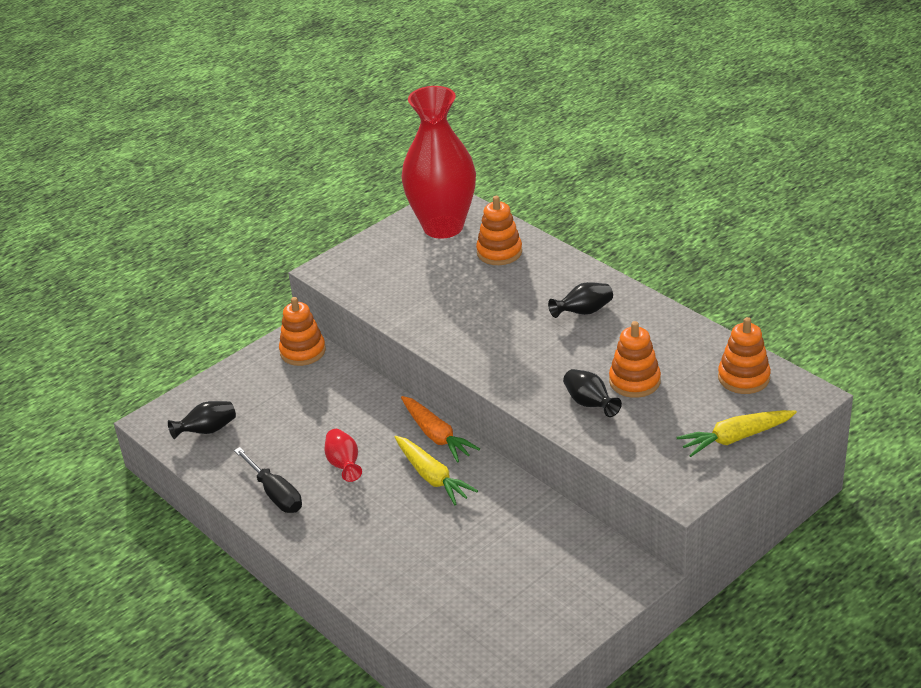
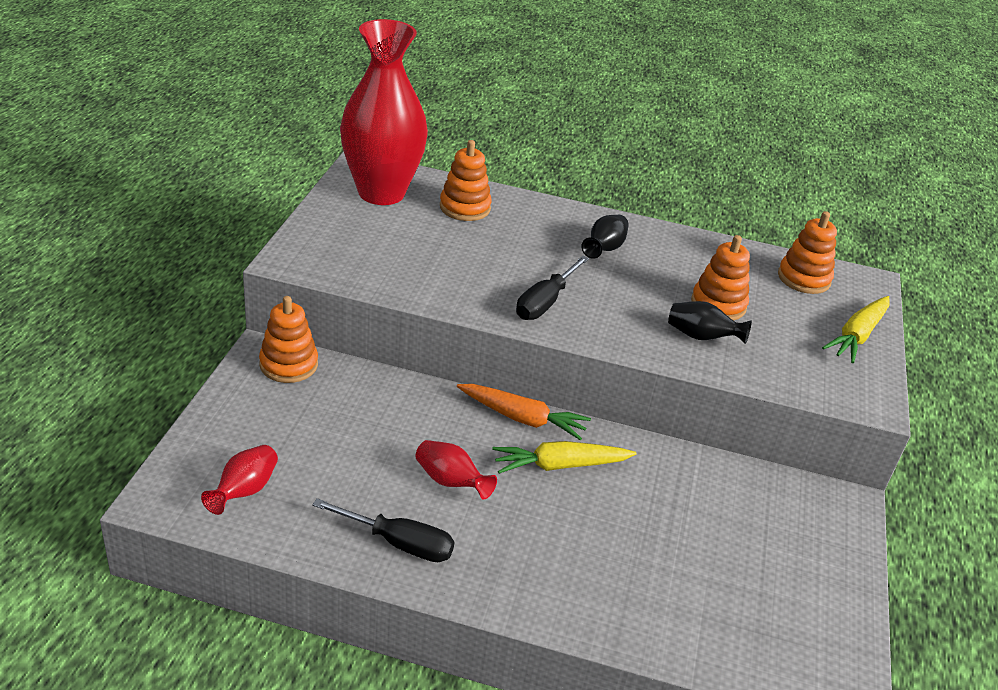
camera: 40 degrees left, 0 degrees up
black vase [168,401,236,439] -> red vase [201,445,278,515]
yellow carrot [395,436,478,505] -> yellow carrot turned 150 degrees clockwise [492,441,637,474]
none -> black screwdriver [516,255,589,320]

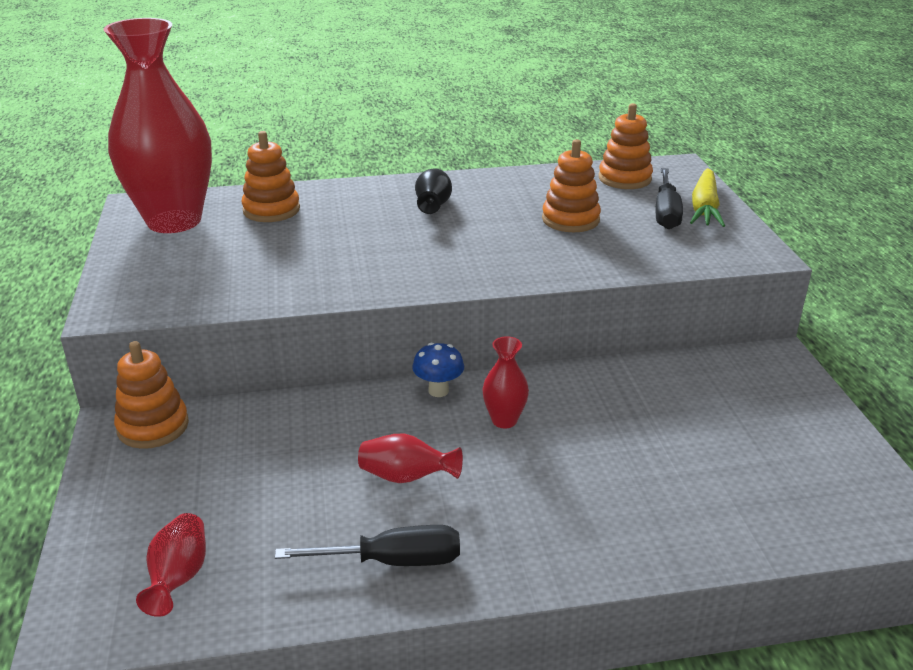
camera: 20 degrees left, 5 degrees down
orange carrot [457,384,591,440] -> blue mushroom [412,343,464,397]
yellow carrot [492,441,637,474] -> red vase [482,336,529,428]
black screwdriver [516,255,589,320] -> black screwdriver moved to [656,168,683,229]
black vase [668,301,752,344] -> none

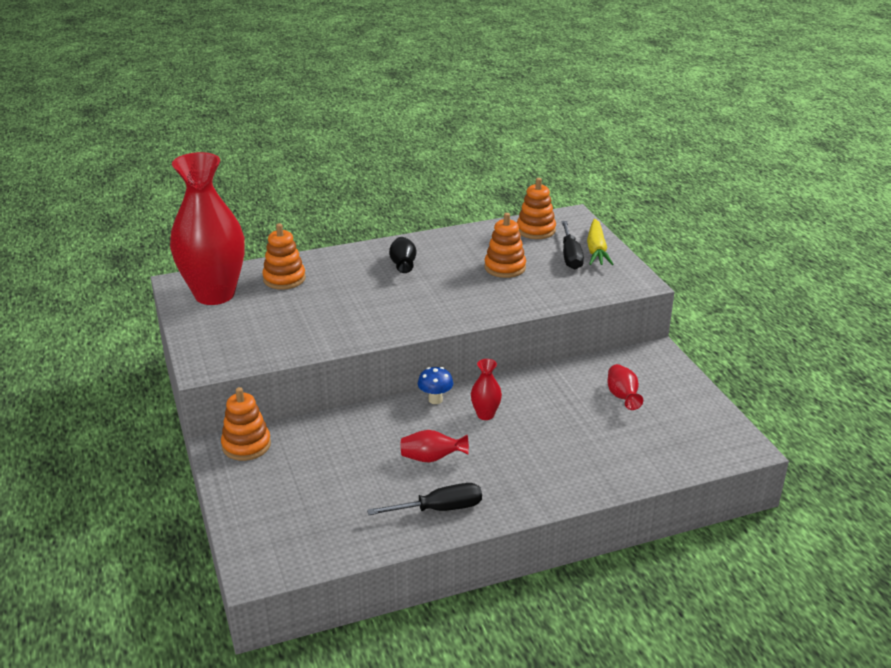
camera: 10 degrees left, 0 degrees up
red vase [136,513,206,617] -> red vase moved to [608,364,643,410]

